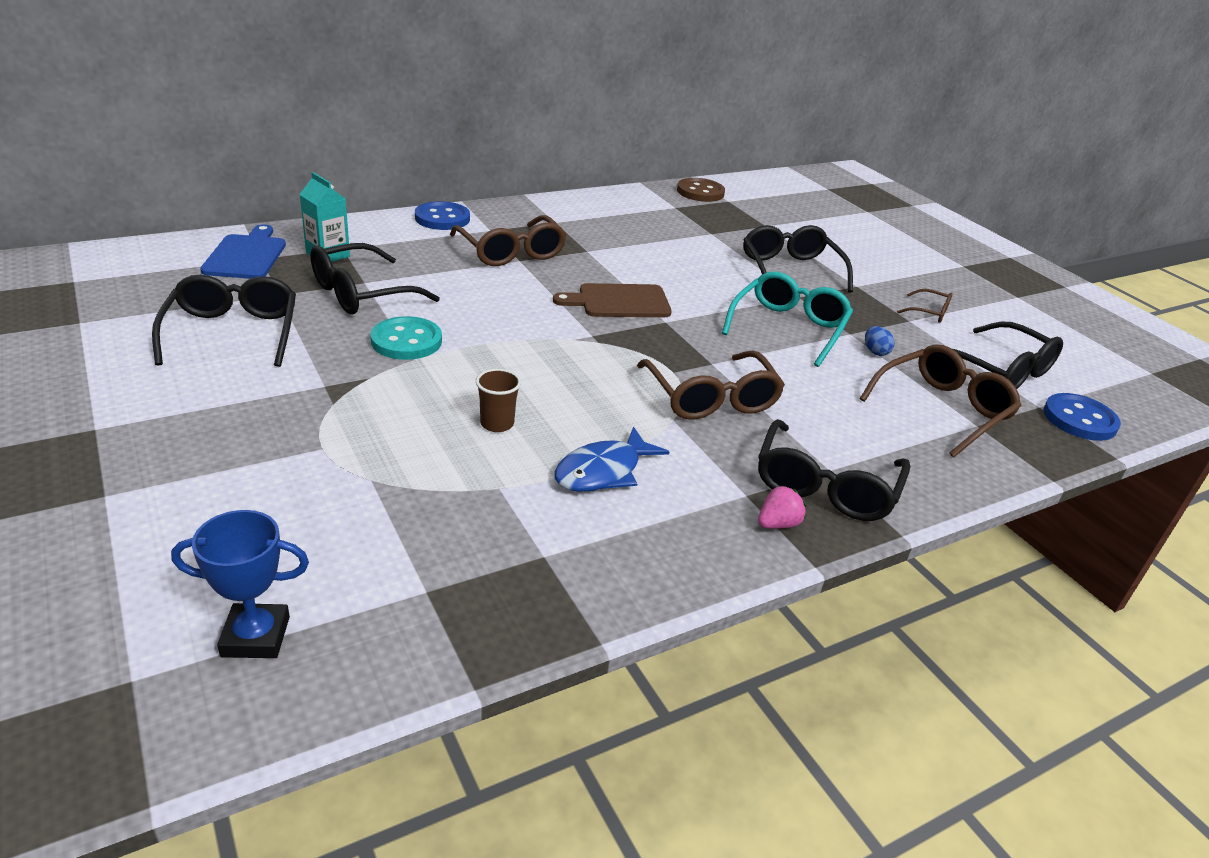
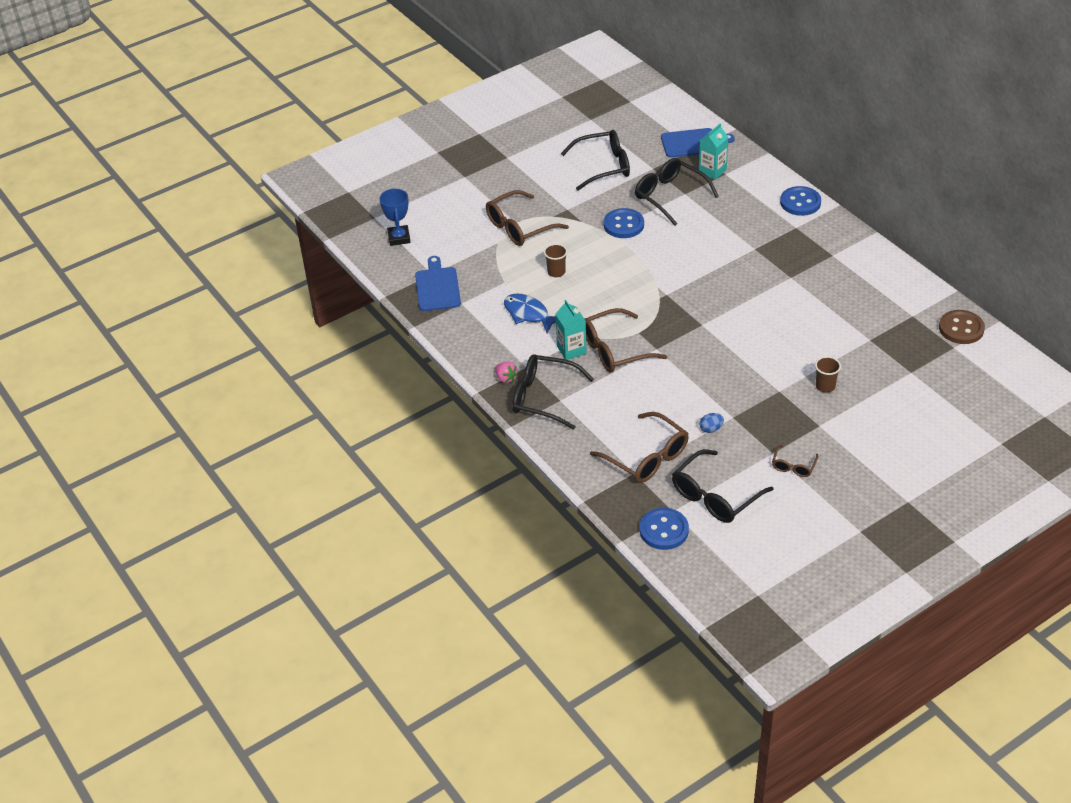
camera: 90 degrees right, 10 degrees up
turquoise button [371,316,442,360] -> blue button [604,208,644,238]
brown glasses [450,215,567,266] -> brown glasses moved to [486,190,569,246]
brown cutting board [553,283,672,317] -> none
turquoise glasses [722,271,853,367] -> none
black glasses [743,225,853,293] -> brown cup [815,356,841,393]
none -> blue cutting board [415,256,461,311]
none -> turquoise carton [555,300,587,360]

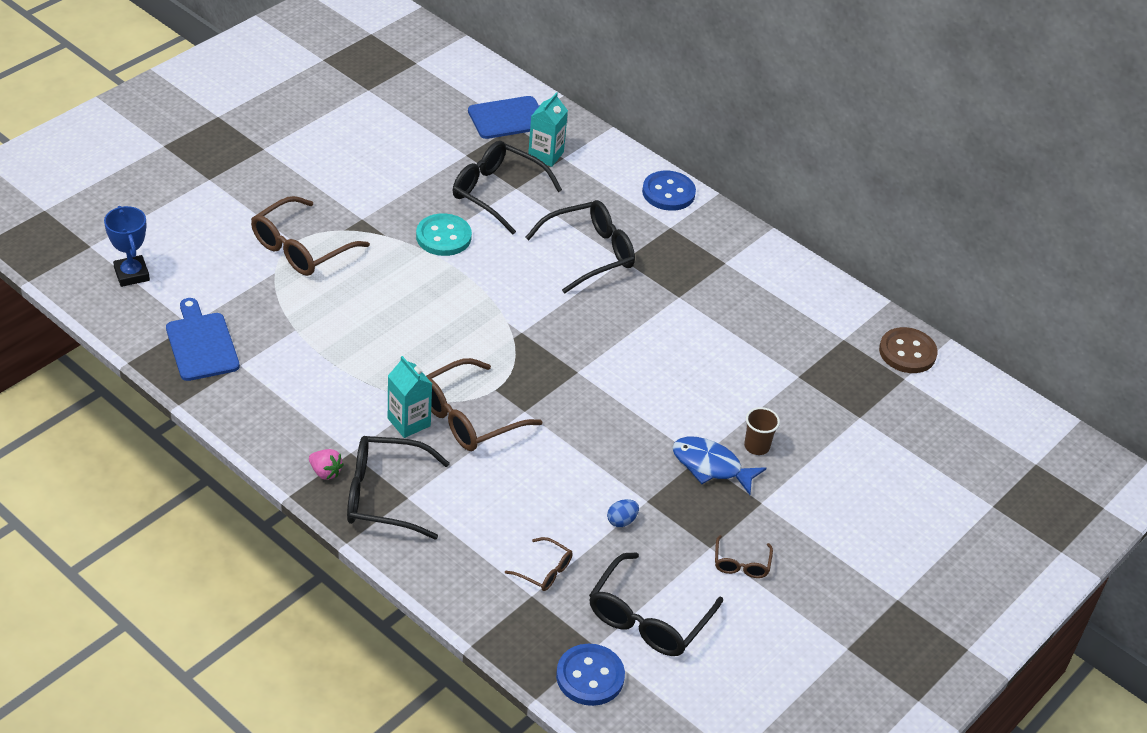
camera: 20 degrees left, 0 degrees up
blue fish [504,293,556,333] -> blue fish moved to [672,437,766,495]
brown cup [544,244,567,277] -> none
black glasses [561,130,630,191] -> black glasses moved to [525,200,635,294]
brown glasses [590,412,689,483] -> brown glasses [505,537,573,591], size x0.51
blue button [604,208,644,238] -> turquoise button [416,213,472,256]

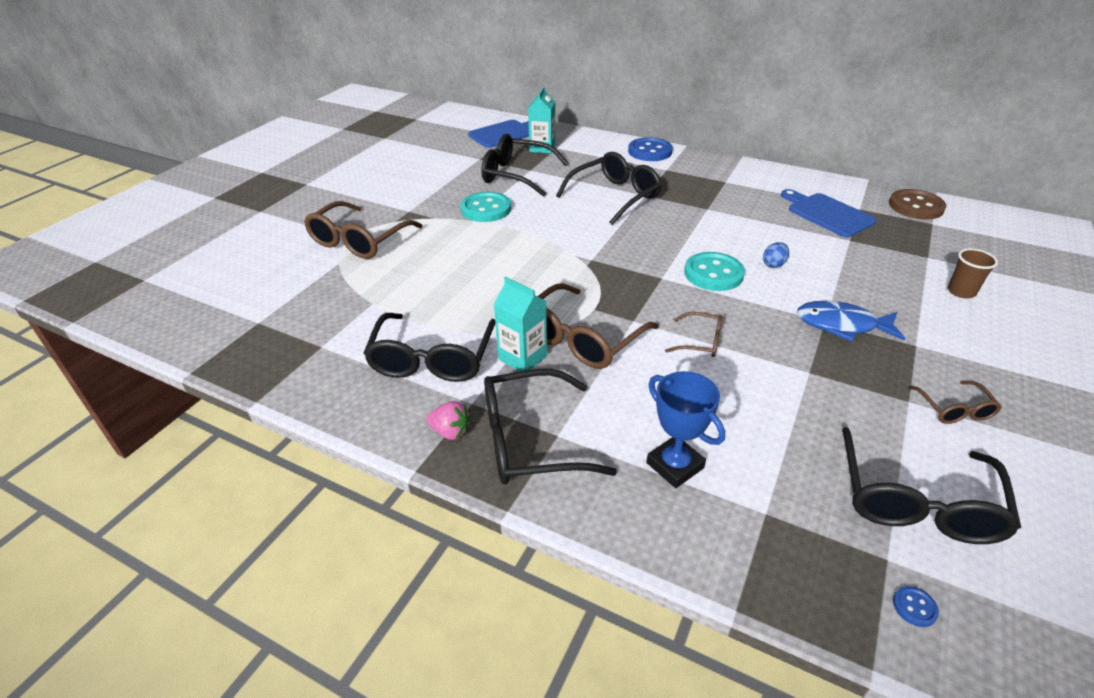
camera: 10 degrees left, 5 degrees down
blue trophy [104,206,150,287] -> blue trophy moved to [646,371,725,488]
blue cutting board [166,298,240,381] -> blue cutting board moved to [781,189,877,237]
brown glasses [505,537,573,591] -> brown glasses moved to [665,312,722,357]
blue button [556,644,625,706] -> blue button [893,586,939,627], size x0.41
blue egg [607,499,639,527] -> blue egg moved to [763,242,789,268]
brown cup [744,407,780,455] -> brown cup moved to [948,248,998,299]
none -> black glasses [363,313,495,382]
none -> turquoise button [684,252,745,291]

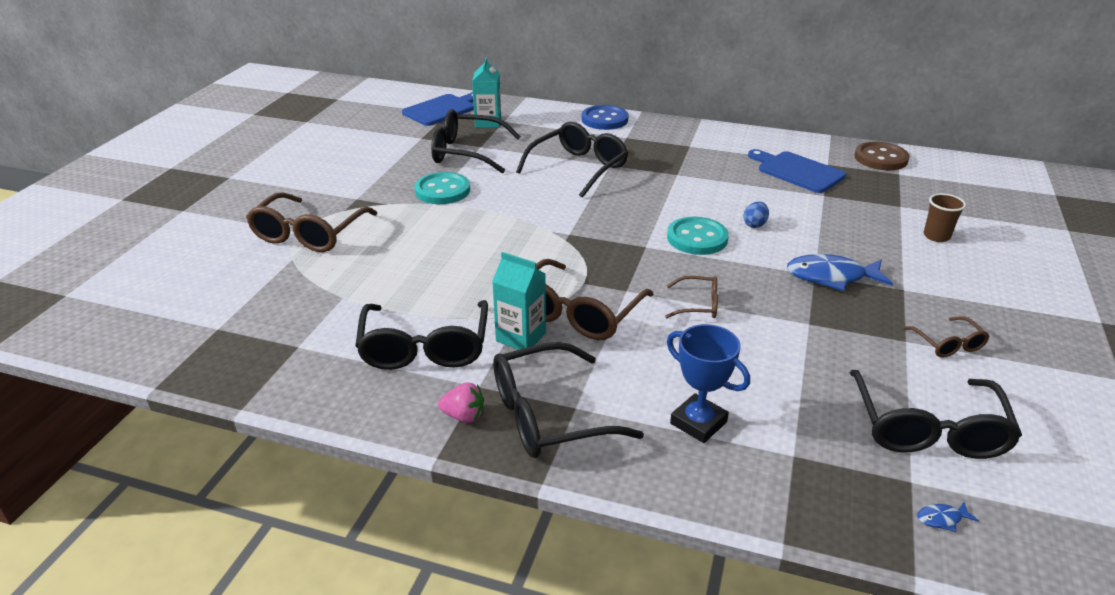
camera: 10 degrees left, 5 degrees down
blue button [893,586,939,627] -> blue fish [917,501,979,532]

